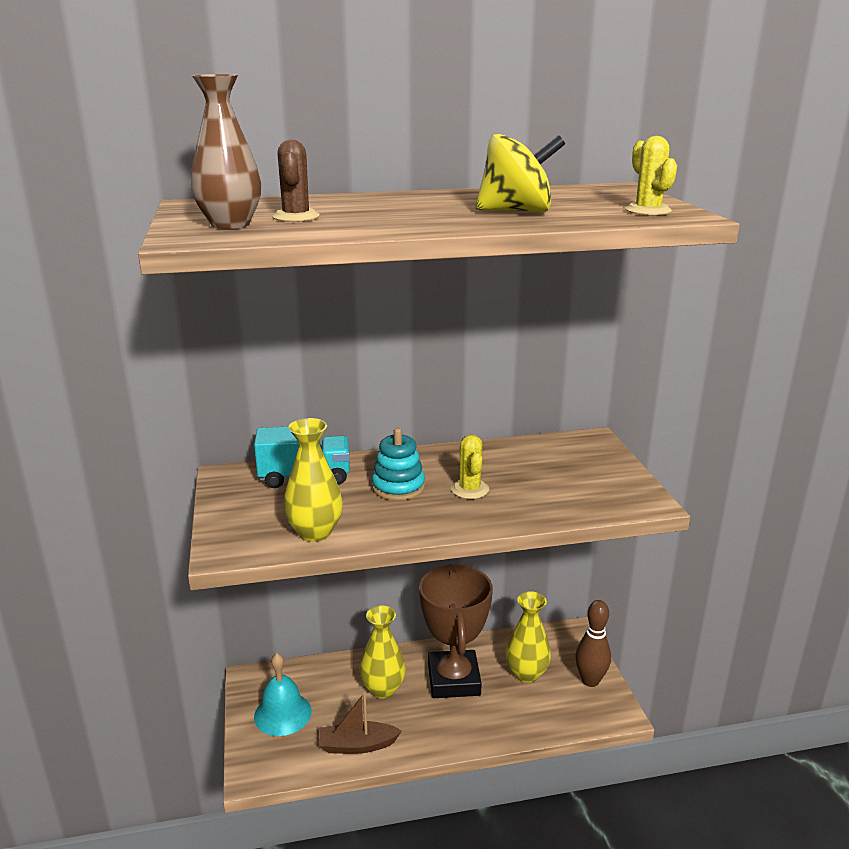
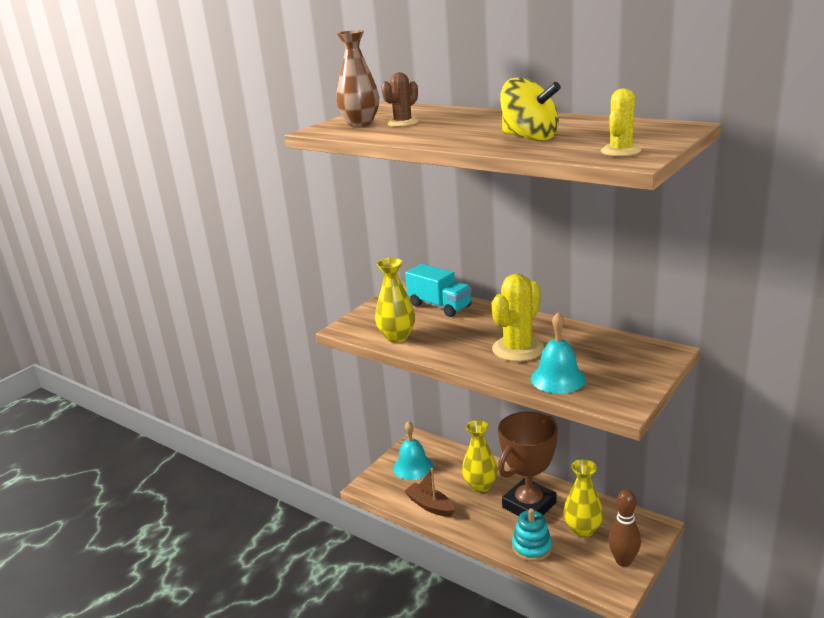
camera: 50 degrees right, 0 degrees up
turquoise stacking toy [372,428,425,500] -> turquoise stacking toy moved to [512,508,552,561]
yellow cactus [451,434,489,499] -> yellow cactus [492,274,544,362], size x1.70
none -> turquoise bell [531,312,586,394]

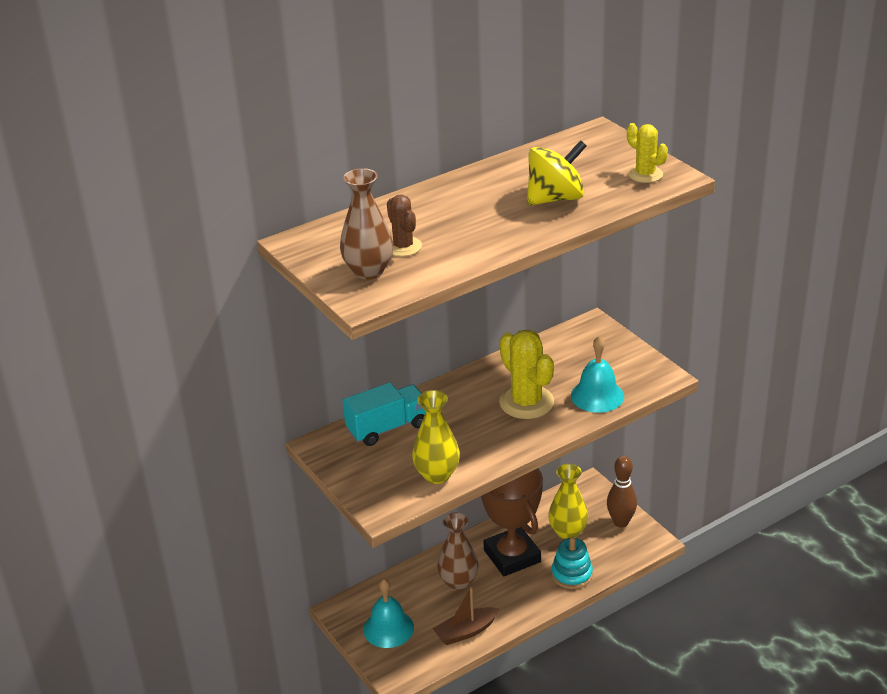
camera: 70 degrees left, 10 degrees up
yellow vase [462,420,497,492] -> brown vase [437,512,479,591]

